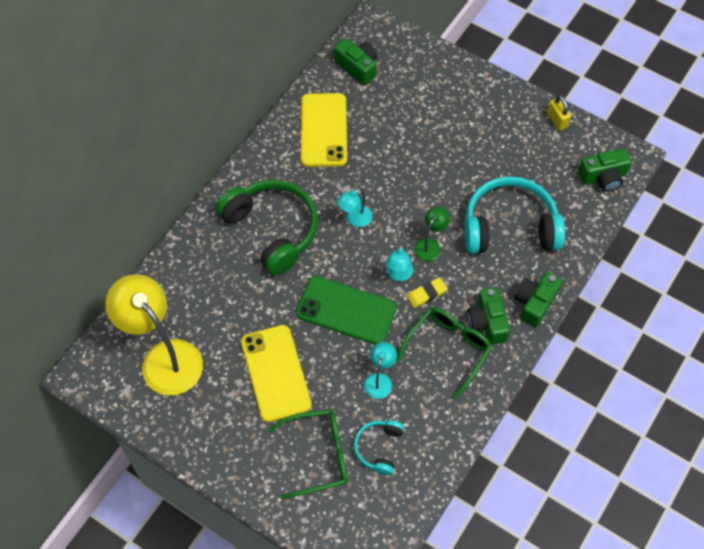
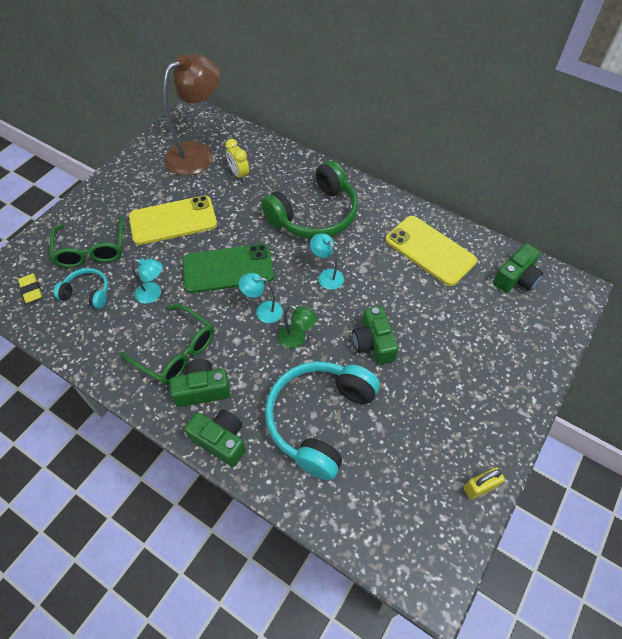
camera: 90 degrees right, 5 degrees down
yellow lamp [105,274,203,395] -> brown lamp [163,54,221,175]
green phone [296,276,397,345] -> green phone turned 60 degrees clockwise [183,244,274,293]
yellow phone [301,93,347,167] -> yellow phone turned 45 degrees clockwise [385,216,477,286]
yellow eraser [407,277,448,308] -> yellow eraser moved to [18,273,42,303]
turquoise headphones [464,176,565,254] -> turquoise headphones turned 150 degrees counterclockwise [265,361,380,481]
green camera [578,149,632,192] -> green camera moved to [352,306,399,365]
none -> yellow clock [225,139,249,181]

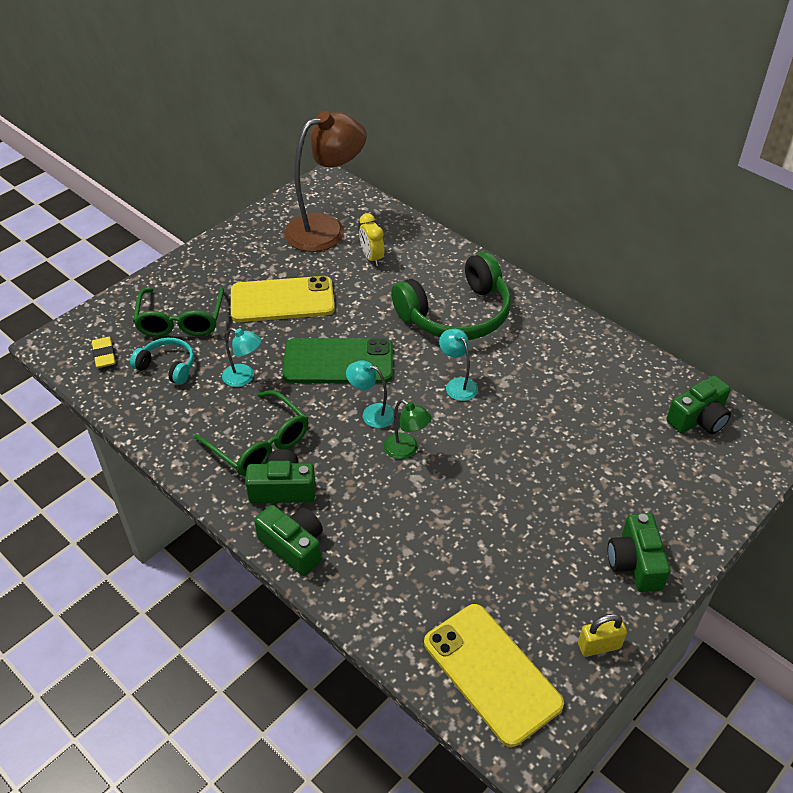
camera: 10 degrees right, 10 degrees down
turquoise headphones [265,361,380,481] -> none
green camera [352,306,399,365] -> green camera moved to [608,513,671,592]
yellow phone [385,216,477,286] -> yellow phone moved to [424,604,564,747]

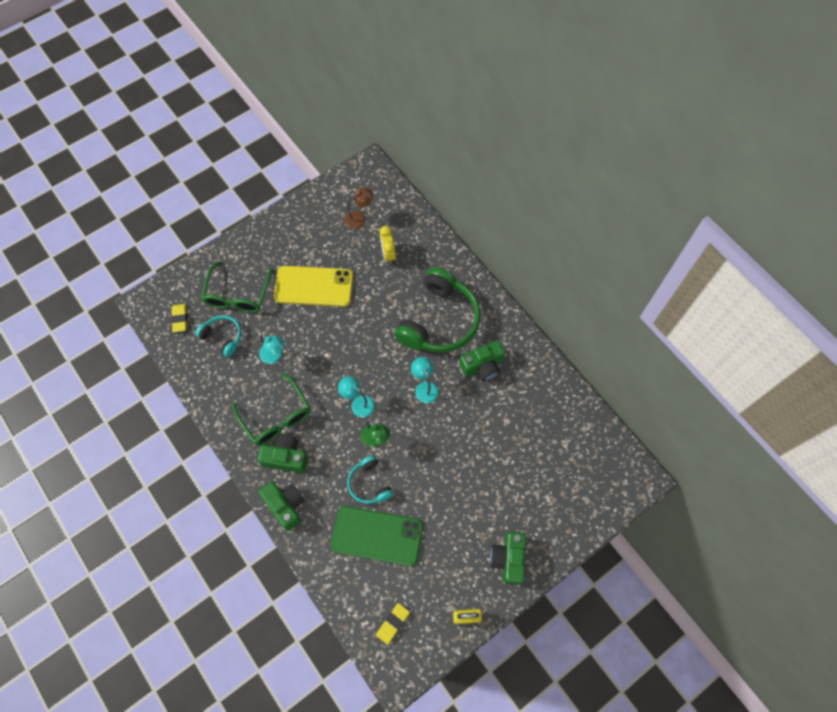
camera: 10 degrees right, 20 degrees up
green phone [282,338,393,383] -> green phone moved to [331,506,423,566]
brown lamp [284,111,367,252] -> brown lamp [344,188,373,229], size x0.46
green headphones [391,252,511,340] -> green headphones turned 45 degrees counterclockwise [395,267,481,353]
yellow phone [424,604,564,747] -> yellow eraser [376,603,410,645]
green camera [666,375,731,434] -> green camera moved to [459,340,505,381]
none -> turquoise headphones [347,455,393,504]

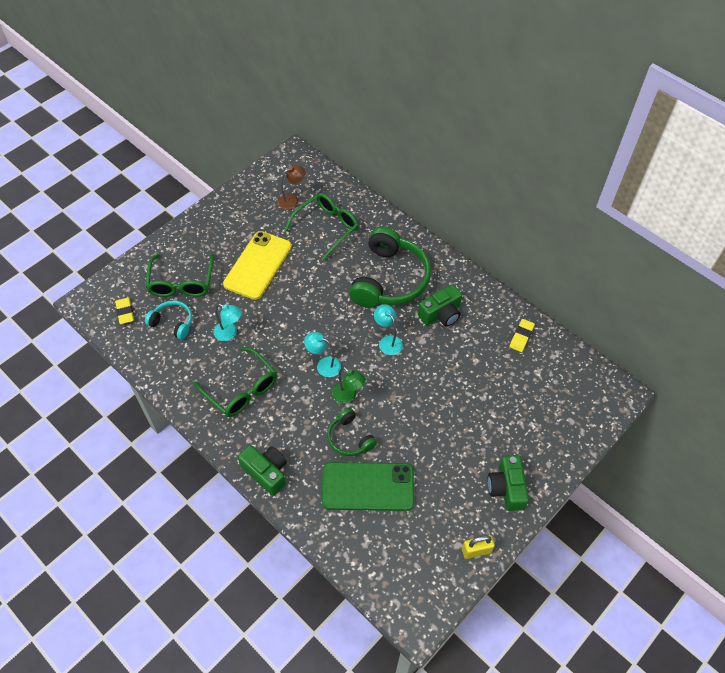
camera: 10 degrees left, 10 degrees down
green camera [257,435,308,473] -> none
yellow phone [274,266,353,307] -> yellow phone turned 60 degrees counterclockwise [223,231,292,300]
turquoise headphones [347,455,393,504] -> green headphones [327,408,377,456]
yellow eraser [376,603,410,645] -> yellow eraser moved to [509,319,535,352]
yellow clock [380,226,396,264] -> green glasses [284,193,359,261]

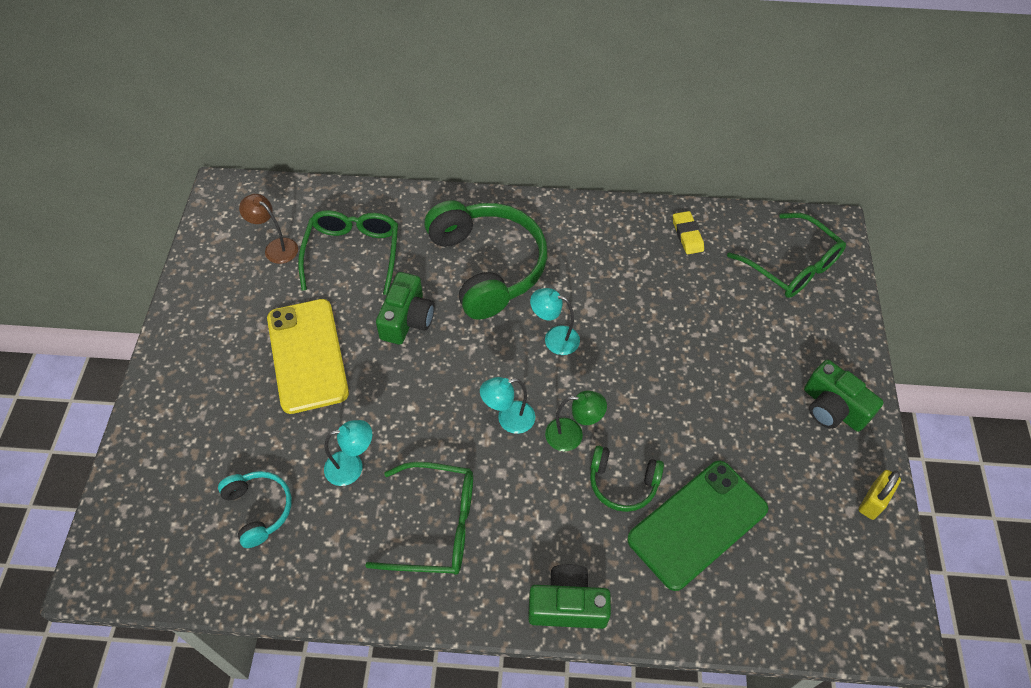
camera: 40 degrees left, 0 degrees up
yellow eraser [115,297,134,324] -> none
turquoise headphones [145,301,192,340] -> turquoise headphones turned 75 degrees clockwise [218,471,292,548]
green glasses [146,254,214,297] -> green glasses moved to [727,213,846,298]
brown lamp [277,165,306,210] -> brown lamp turned 75 degrees counterclockwise [239,194,298,264]
green camera [418,284,462,327] -> green camera moved to [376,272,434,345]

